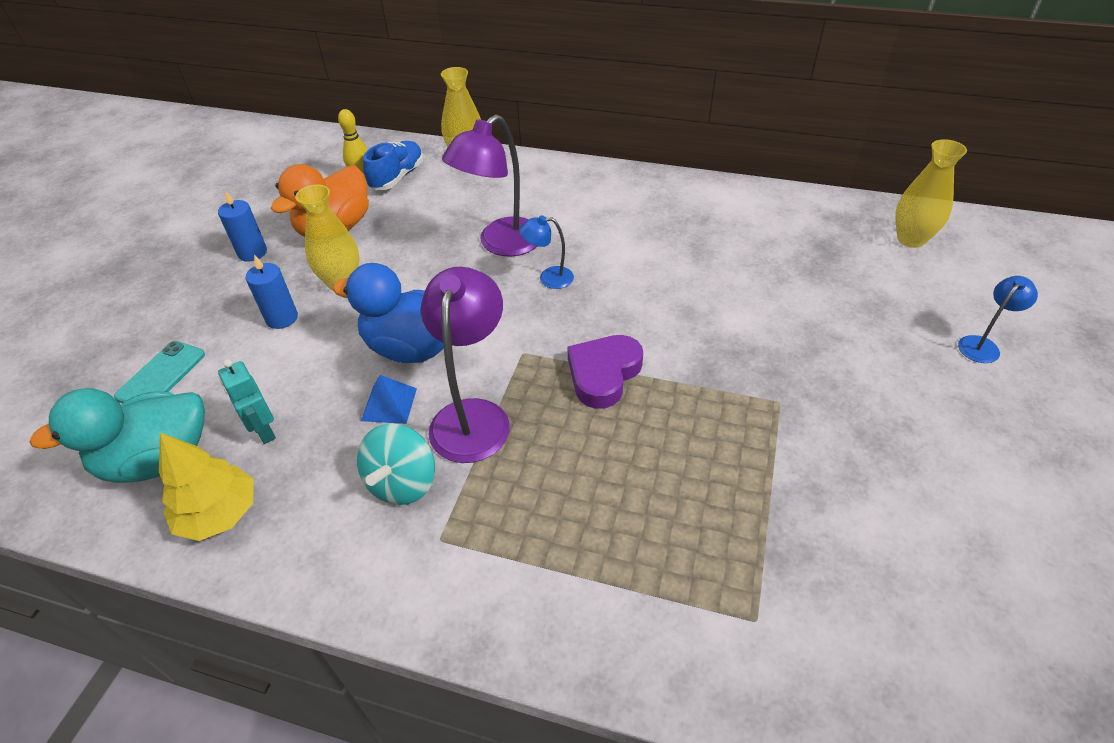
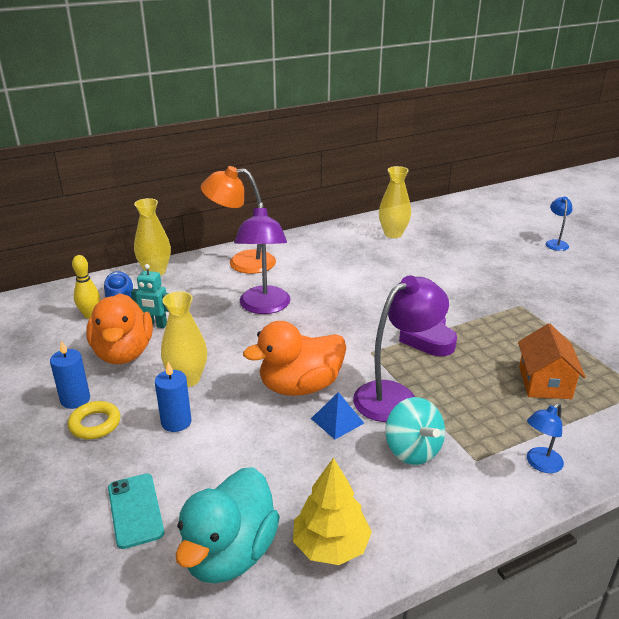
camera: 45 degrees left, 15 degrees down
turquoise robot [218,359,276,444] -> turquoise robot moved to [131,264,169,328]
blue duck [333,263,444,363] -> orange duck [243,321,346,396]
purple lamp [421,267,510,463] -> purple lamp turned 90 degrees clockwise [353,275,449,422]
blue lamp [519,216,574,289] -> blue lamp moved to [527,403,564,473]
yellow vase [896,139,967,248] -> yellow vase moved to [379,166,411,238]
none -> yellow ring [68,401,120,439]
none -> orange lamp [201,166,276,274]
none -> orange house [518,323,586,399]

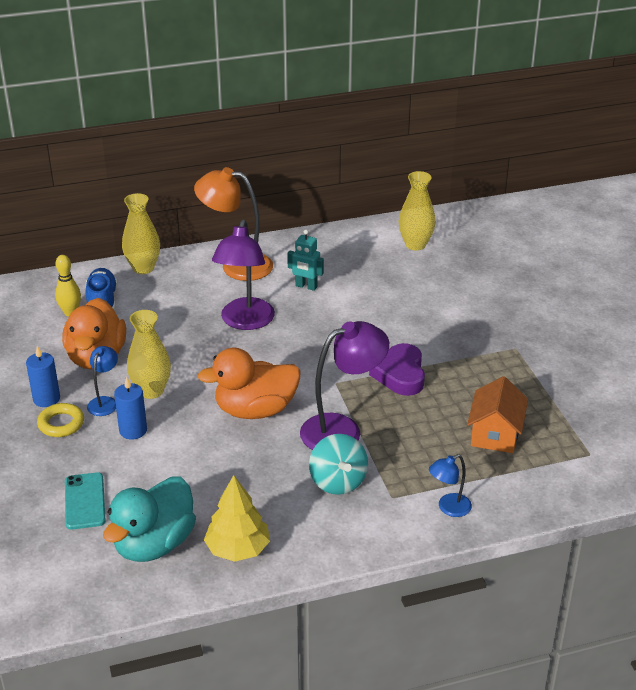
camera: 10 degrees right, 5 degrees up
turquoise robot [131,264,169,328] -> turquoise robot moved to [287,230,324,291]
blue pyramid [311,392,364,439] -> none
blue lamp [545,197,573,251] -> blue lamp moved to [87,346,118,416]

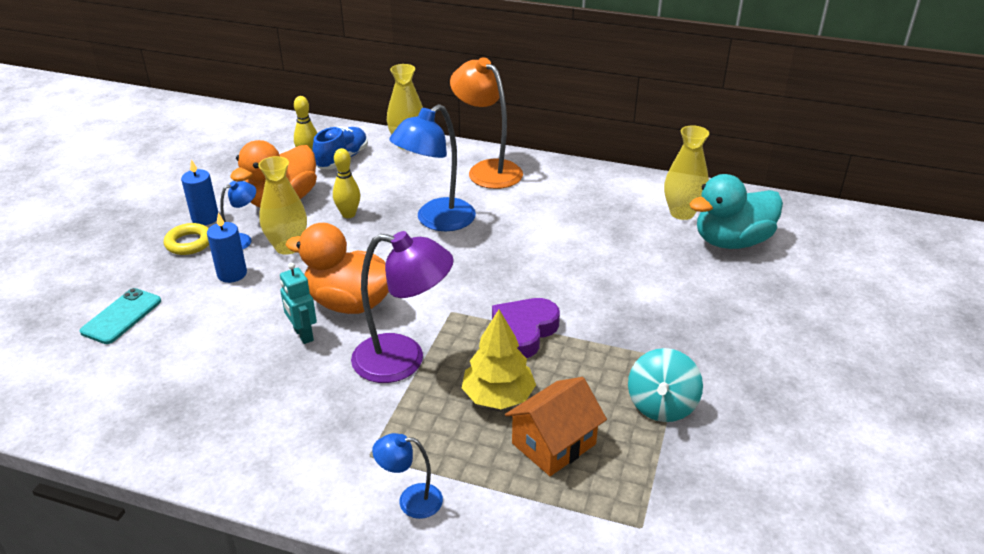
camera: 35 degrees right, 0 degrees up
turquoise duck [103,476,196,562] -> turquoise duck moved to [689,174,783,249]
yellow tree [204,475,270,562] -> yellow tree moved to [462,310,536,409]
purple lamp [212,220,275,330] -> blue lamp [389,104,476,231]
turquoise robot [287,230,324,291] -> turquoise robot moved to [280,263,317,344]
turquoise spinning top [309,434,368,495] -> turquoise spinning top moved to [628,348,703,422]
none -> yellow bowling pin [333,148,360,218]

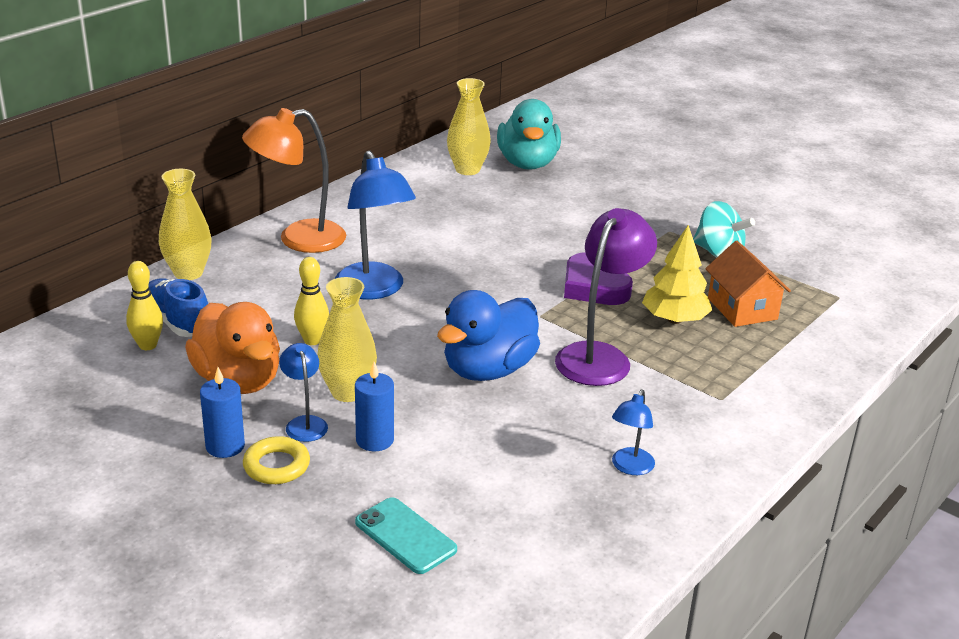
camera: 70 degrees left, 5 degrees down
turquoise robot [280,263,317,344] -> none
orange duck [286,223,389,314] -> blue duck [437,290,540,381]
blue lamp [372,433,443,519] -> blue lamp moved to [612,390,655,475]

